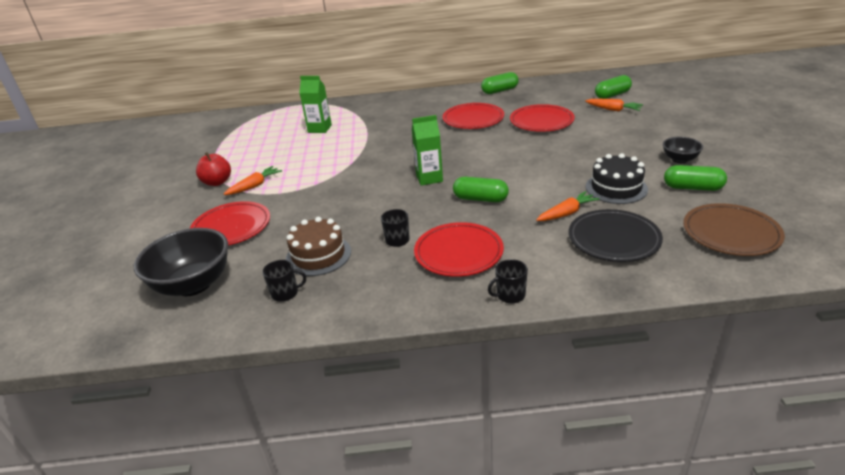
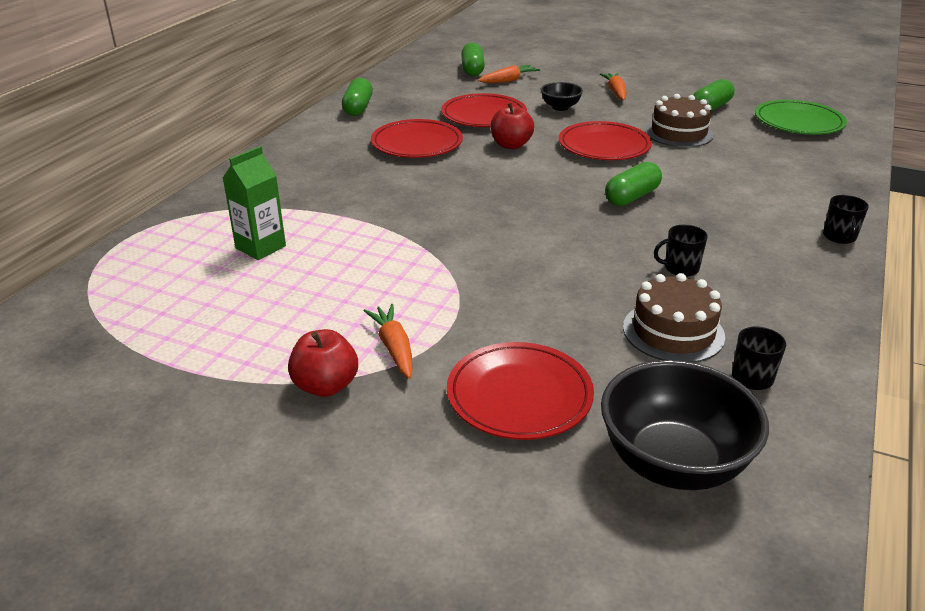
camera: 65 degrees left, 0 degrees up
green carton [412,115,443,186] -> none
red plate [414,222,504,277] -> red plate moved to [559,121,652,160]
orange carrot [536,191,600,221] -> orange carrot moved to [600,73,626,100]
black plate [569,209,663,262] -> none
black cake [586,153,648,204] -> brown cake [645,94,714,147]
black bowl [663,137,703,163] -> black bowl moved to [541,82,583,111]
brown plate [683,203,785,256] -> green plate [755,100,847,135]
none -> red apple [491,103,534,149]

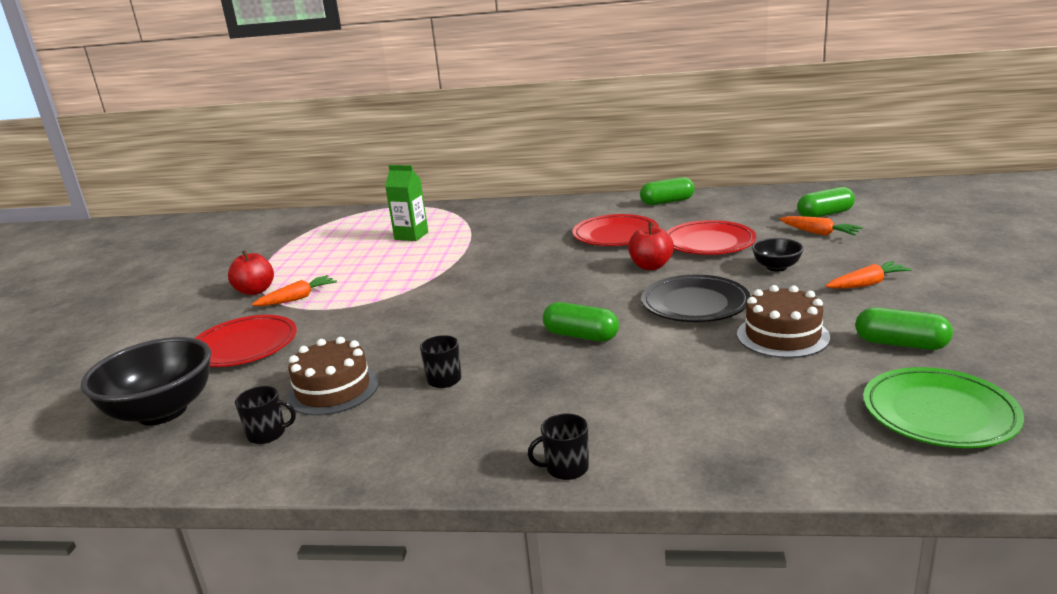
camera: 75 degrees right, 10 degrees down
red plate [559,121,652,160] -> black plate [641,275,751,322]

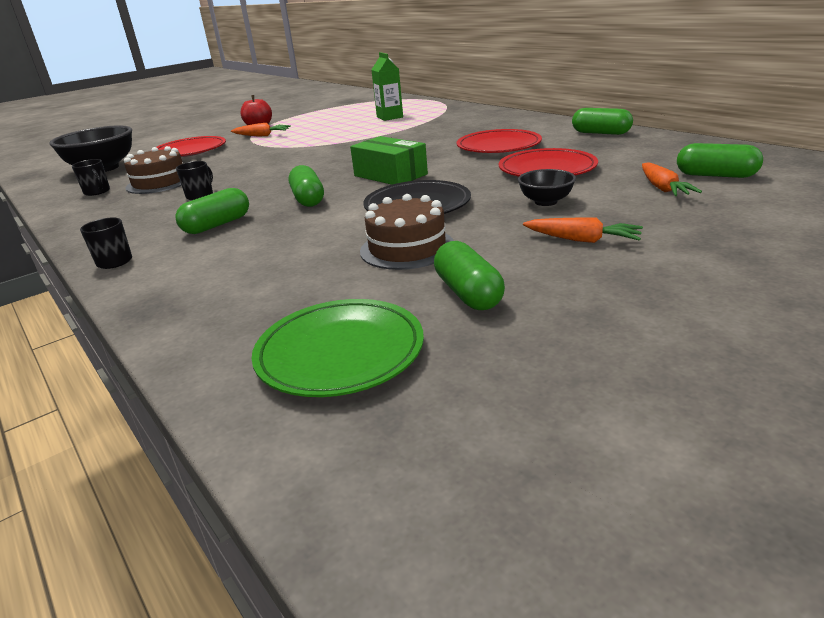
camera: 45 degrees right, 5 degrees up
red apple [628,223,674,270] -> none
none -> green capsule [175,188,249,234]
none -> green box [350,136,428,185]

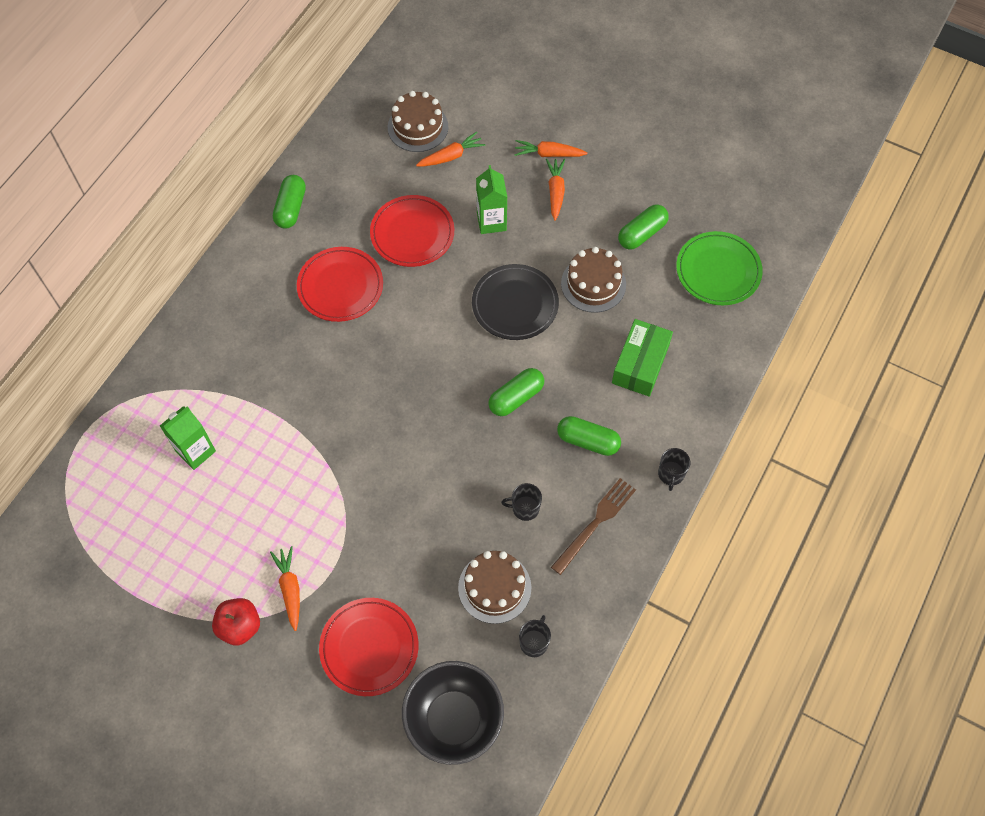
camera: 115 degrees left, 35 degrees up
green box [350,136,428,185] -> green box moved to [612,319,673,397]
black bowl [518,169,576,206] -> green carton [476,165,508,234]
green capsule [677,143,763,178] -> brown cake [388,91,448,152]
none -> orange carrot [514,140,587,157]
none -> brown fork [551,478,636,575]

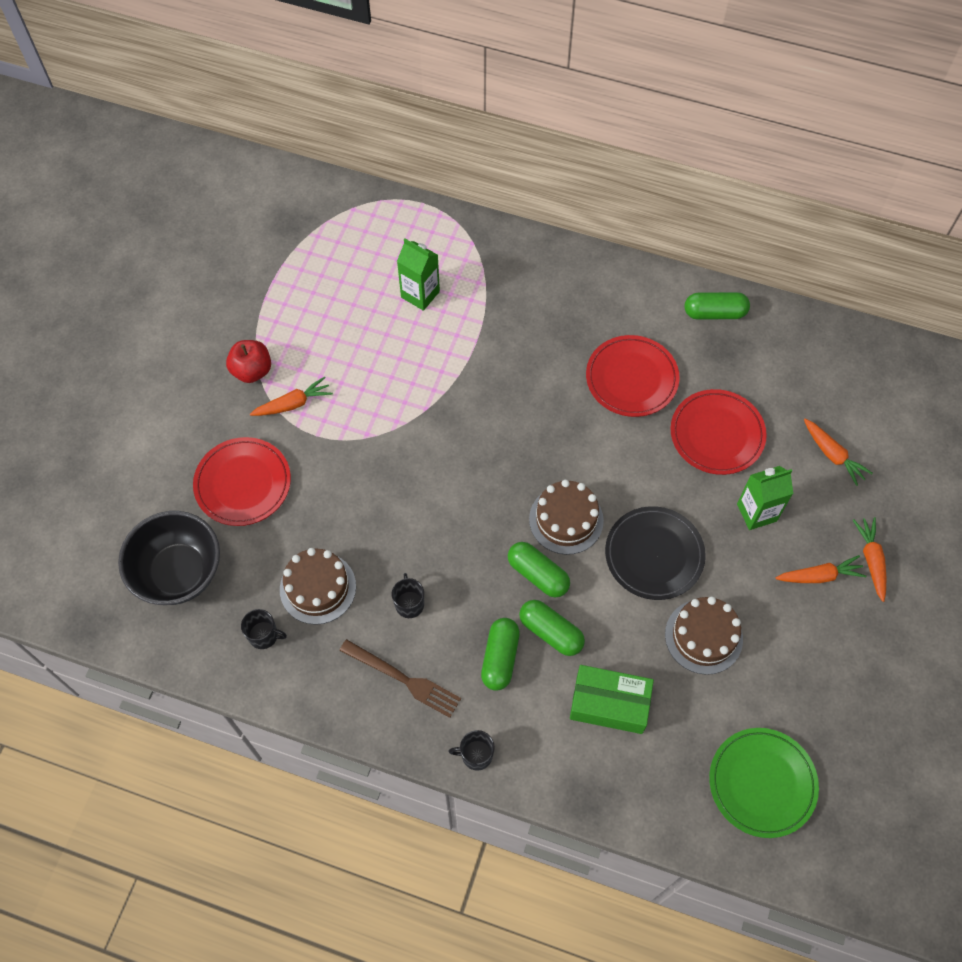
camera: 80 degrees right, 0 degrees up
brown cake [388,91,448,152] -> brown cake moved to [529,480,604,555]
green capsule [618,204,668,250] -> green capsule moved to [519,600,585,656]

